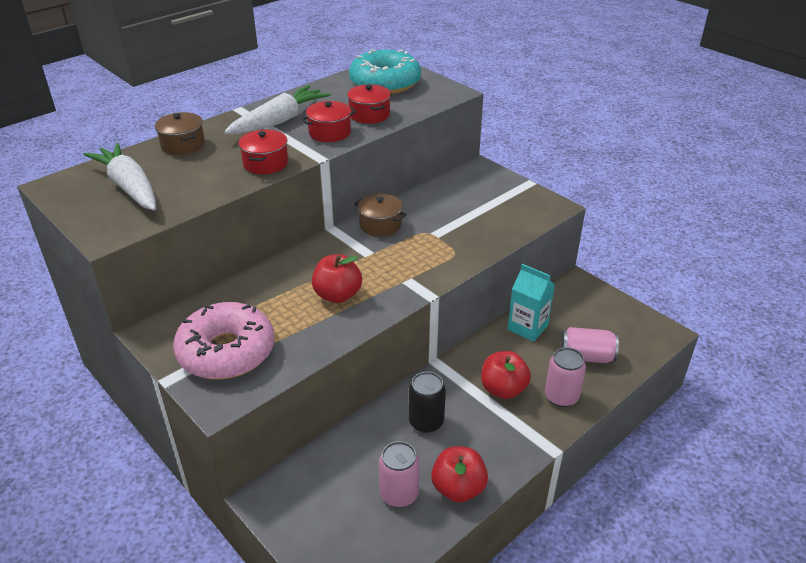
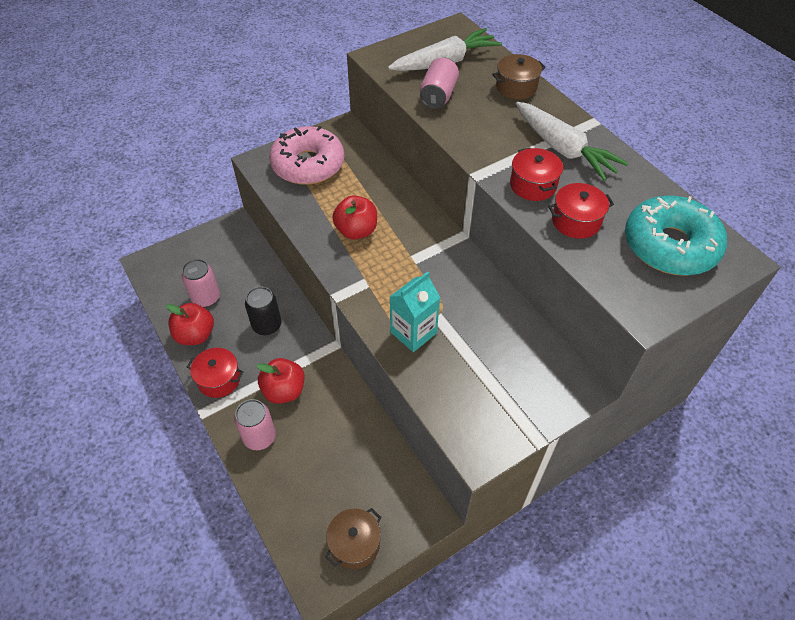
camera: 100 degrees right, 15 degrees up
red pot [239,129,288,174] -> red pot moved to [187,348,243,398]
brown pot [354,193,407,237] -> brown pot moved to [325,508,382,569]
turquoise carton [508,264,555,342] -> turquoise carton moved to [390,272,440,352]
pink can [561,327,619,363] -> pink can moved to [420,58,459,109]

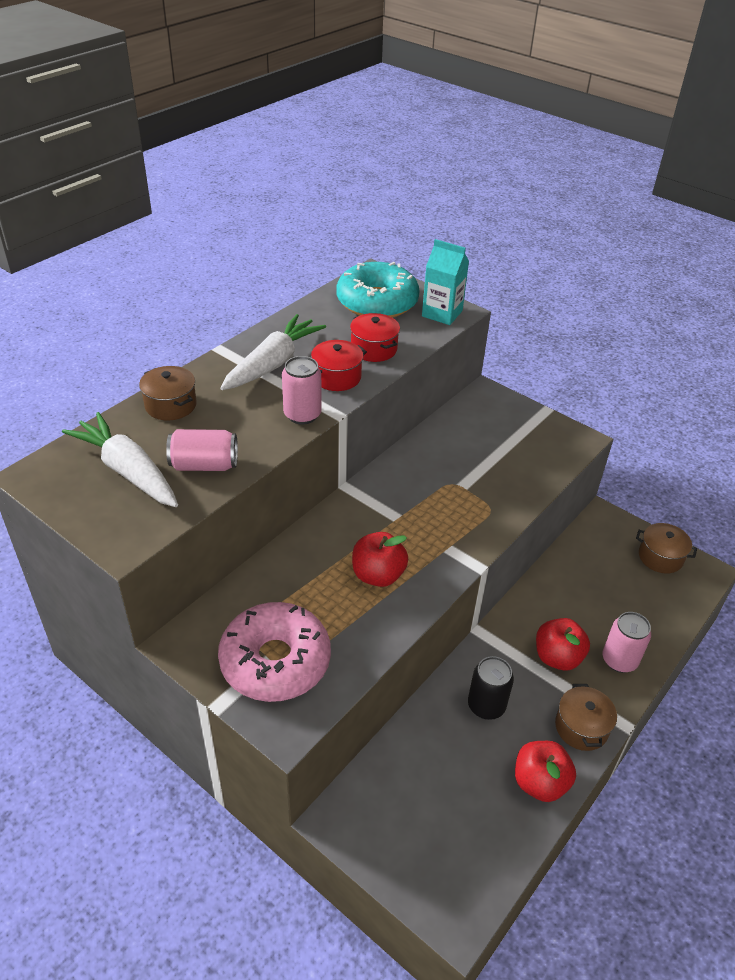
camera: 110 degrees left, 10 degrees down
pink can [182,259,220,307] -> pink can moved to [282,356,321,425]
red pot [187,348,243,398] -> brown pot [555,684,617,751]
turquoise carton [390,272,440,352] -> turquoise carton moved to [422,239,469,325]

